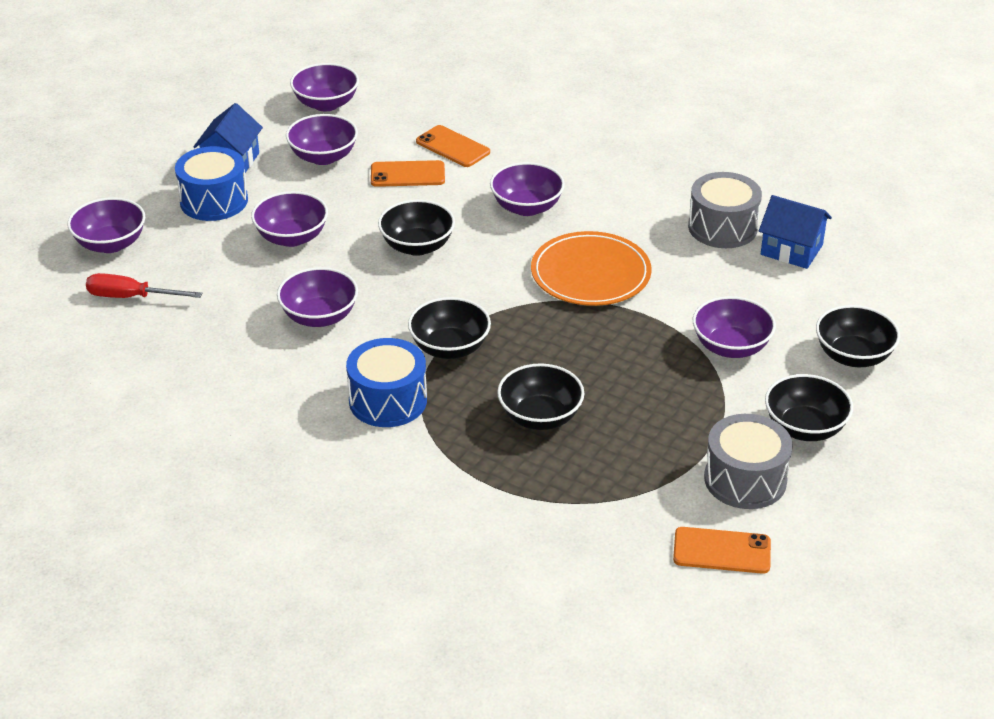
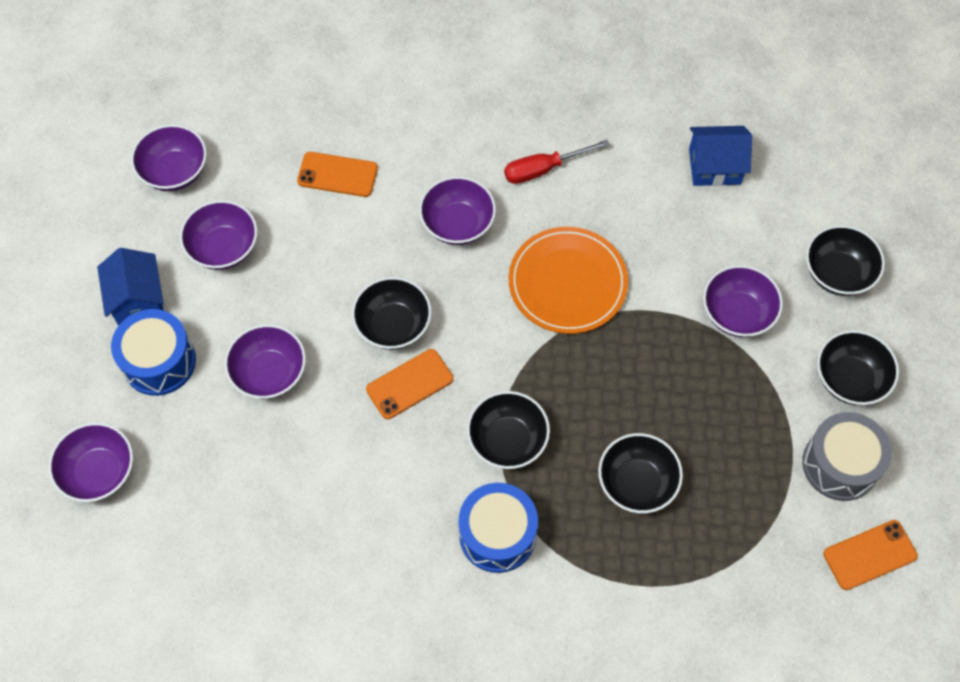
camera: 30 degrees left, 25 degrees up
red screwdriver [86,273,202,298] -> red screwdriver moved to [504,140,610,184]
purple bowl [277,267,358,327] -> none
orange phone [371,160,445,187] -> orange phone moved to [366,349,453,419]
grey drum [688,172,762,248] -> none

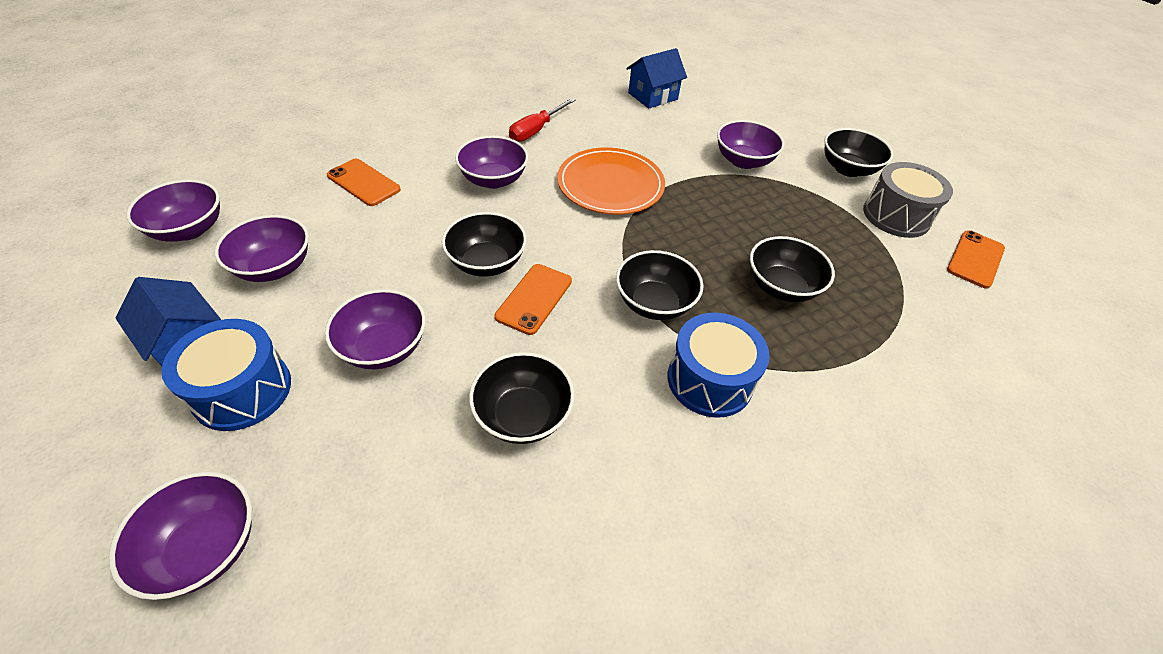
camera: 35 degrees left, 15 degrees down
orange phone [297,152,378,197] -> orange phone turned 60 degrees clockwise [327,158,401,206]
black bowl [806,225,885,296] -> black bowl moved to [469,352,575,444]

